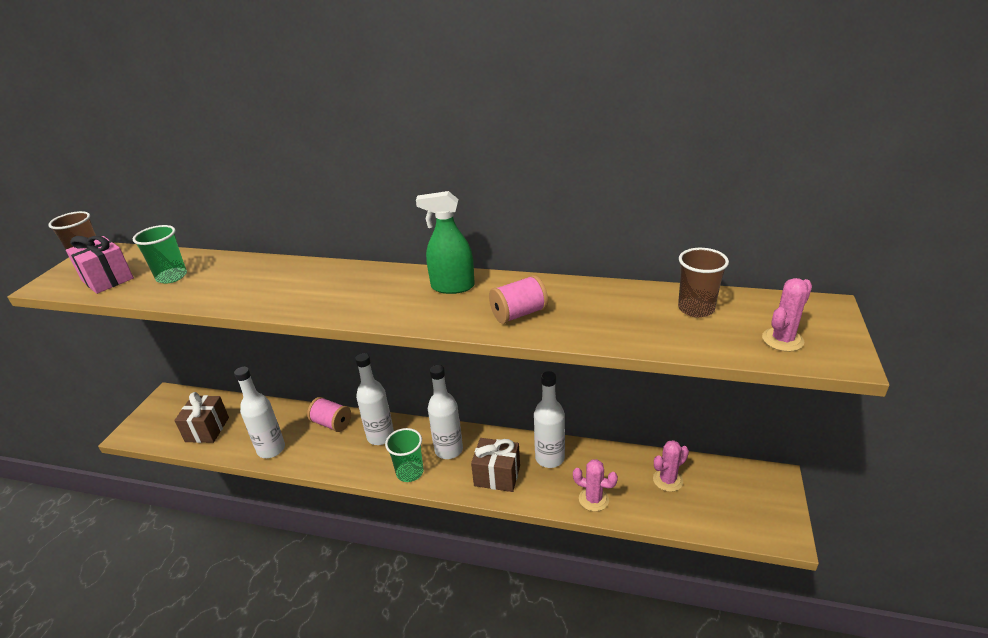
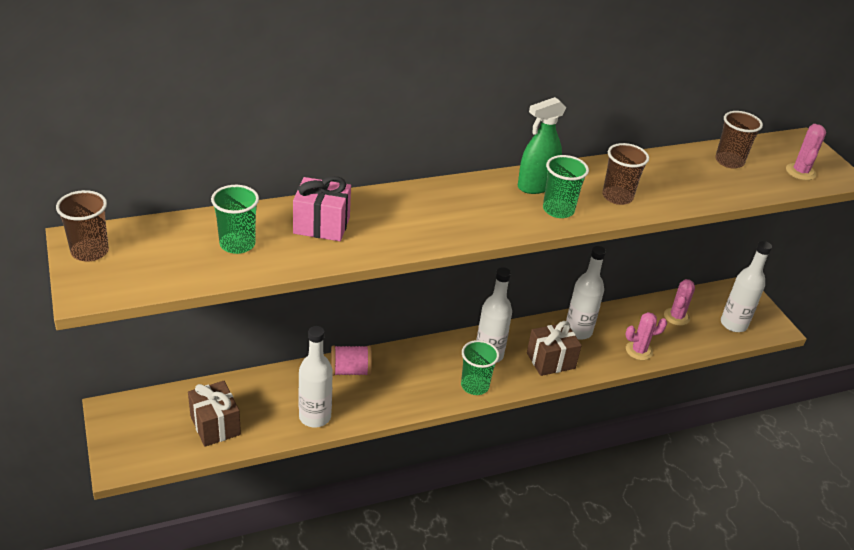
camera: 40 degrees left, 5 degrees up
pink gift [66,236,134,294] -> pink gift moved to [293,176,351,241]
white bottle [355,353,394,445] -> white bottle moved to [721,241,772,332]
pink spool [489,275,548,324] -> brown cup [602,143,649,205]
none -> green cup [543,155,589,218]

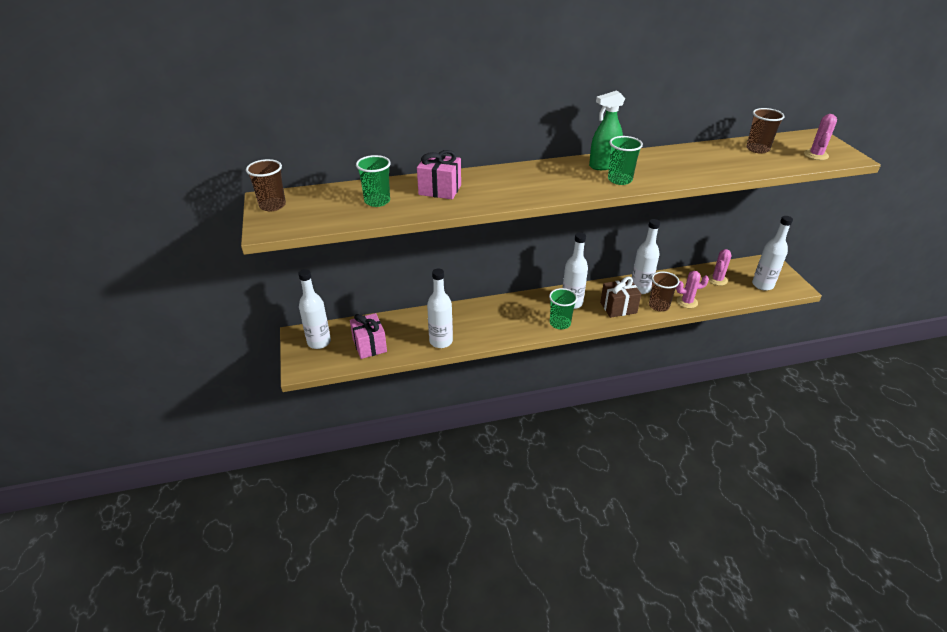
camera: 10 degrees right, 0 degrees up
brown gift [188,381,241,447] -> pink gift [350,313,387,359]
pink spool [331,345,372,376] -> none
brown cup [602,143,649,205] -> brown cup moved to [649,271,679,311]
none -> white bottle [298,269,331,349]

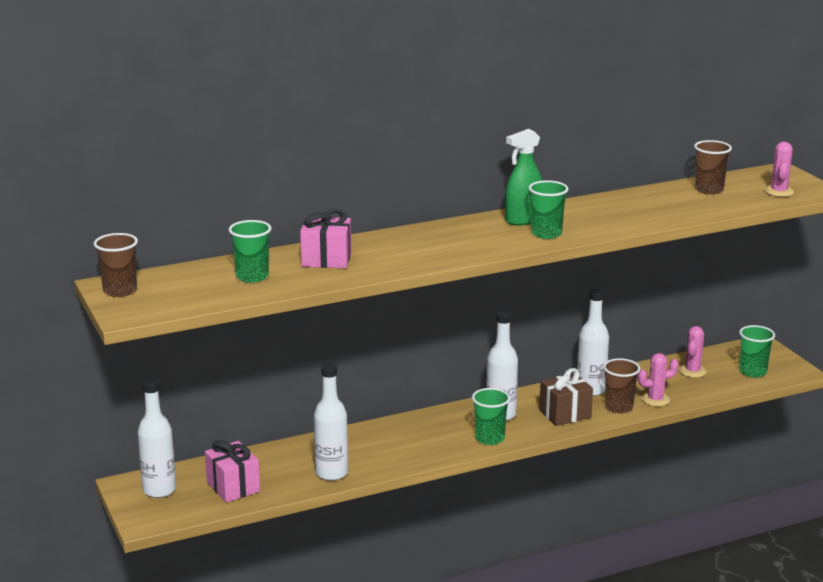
camera: 10 degrees left, 15 degrees down
white bottle [752,216,793,291] -> green cup [739,325,775,378]

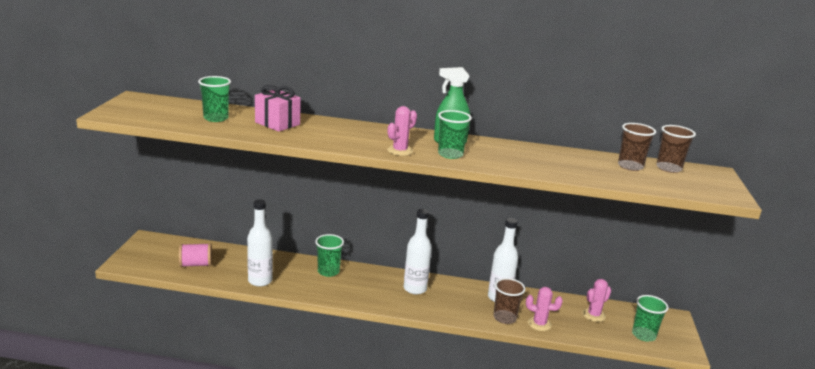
camera: 30 degrees right, 0 degrees up
brown cup [94,233,138,297] -> brown cup moved to [656,125,696,173]
white bottle [138,379,176,498] -> none
pink gift [205,440,260,503] -> pink spool [179,243,212,267]
green cup [472,388,510,445] -> green cup moved to [315,234,344,277]
brown gift [539,368,593,426] -> none
pink cactus [764,141,794,197] -> pink cactus moved to [387,106,417,156]

